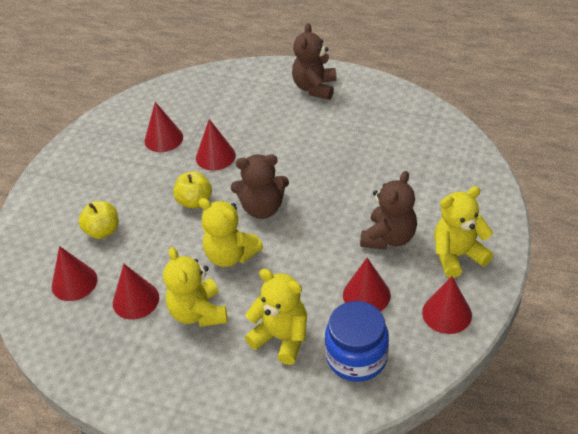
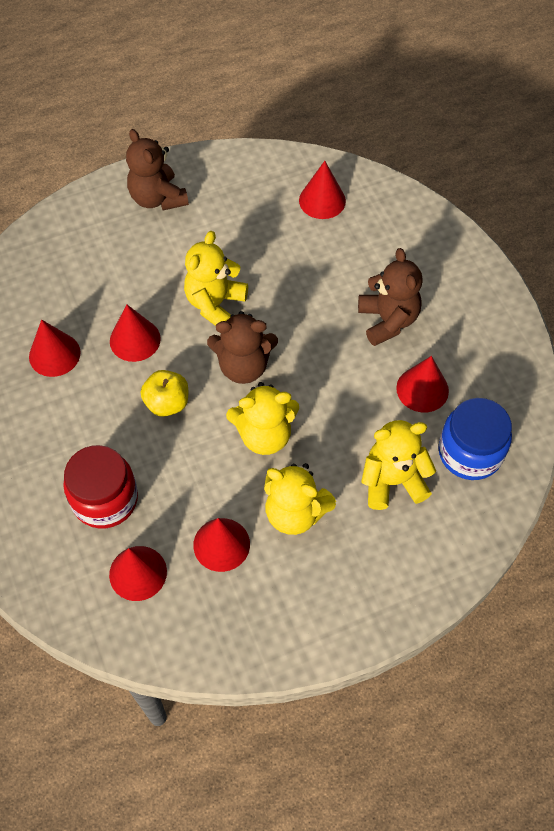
camera: 45 degrees left, 15 degrees up
yellow apple [79,201,119,239] -> red jar [63,445,138,528]
brown teddy bear [231,154,289,219] -> brown teddy bear turned 45 degrees clockwise [207,311,278,384]
red cone [422,276,472,334] -> red cone moved to [299,161,346,219]
yellow teddy bear [434,186,494,278] -> yellow teddy bear moved to [184,231,248,326]

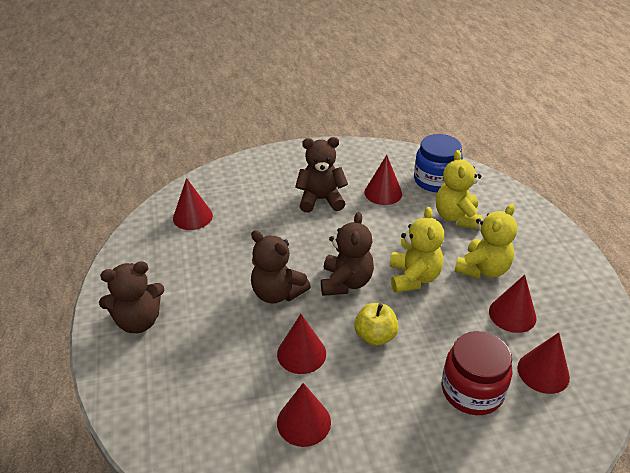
camera: 80 degrees left, 20 degrees down
yellow teddy bear [184,231,248,326] -> brown teddy bear [251,230,311,304]

